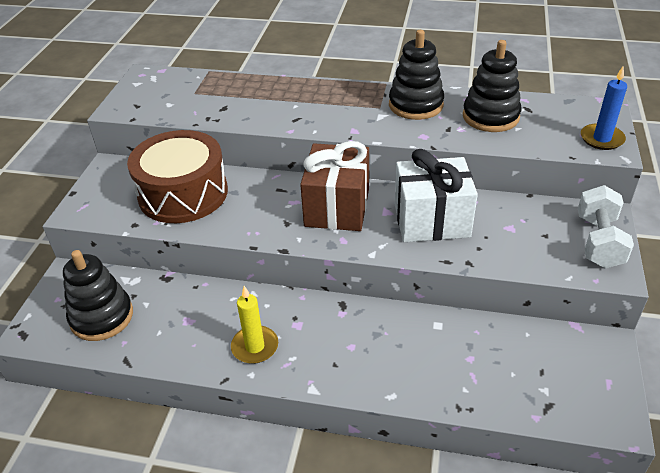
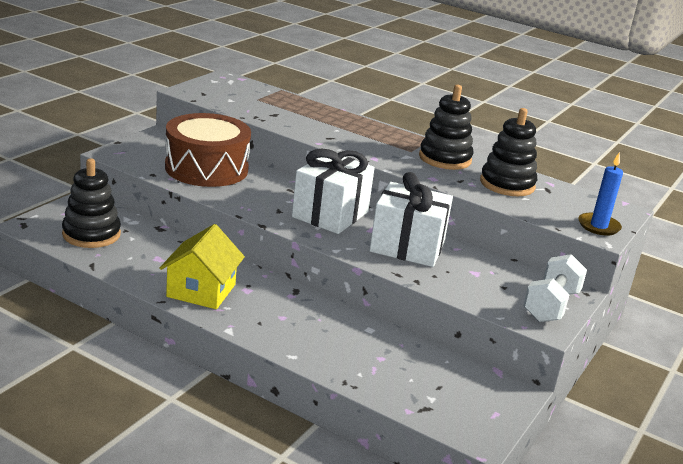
camera: 15 degrees right, 15 degrees down
yellow candle [231,286,278,364] -> yellow house [159,224,245,309]
brown gift [300,141,369,231] -> white gift [292,149,375,234]

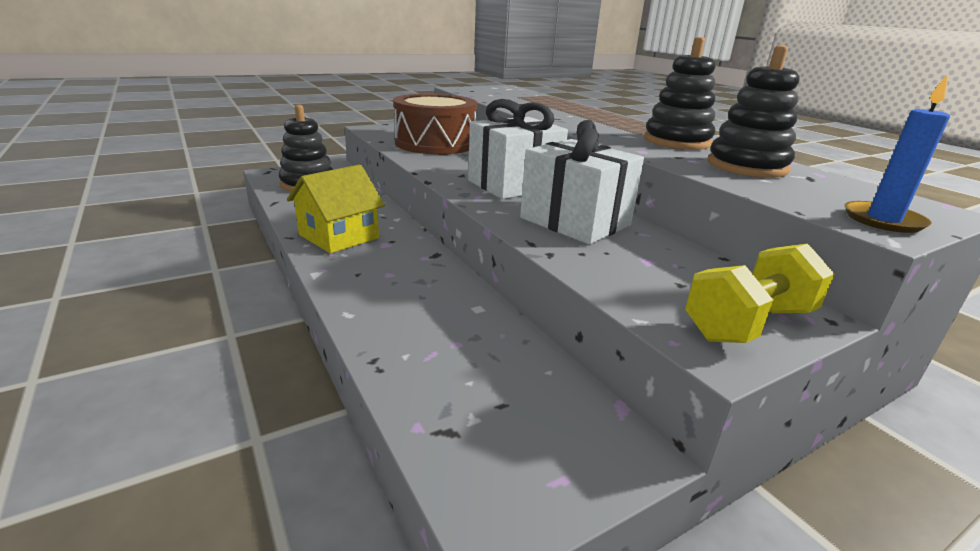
camera: 30 degrees right, 0 degrees up
white dumbbell [523,254,587,322] -> yellow dumbbell [685,243,835,343]

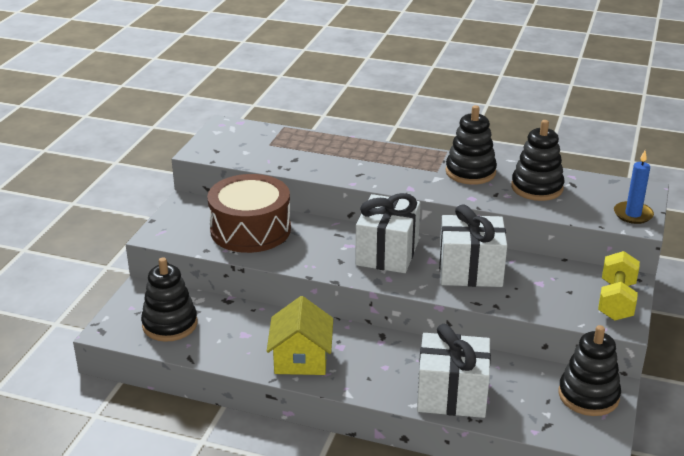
camera: 40 degrees left, 5 degrees up
none -> white gift [417,324,491,418]
none -> black stacking toy [559,325,621,416]

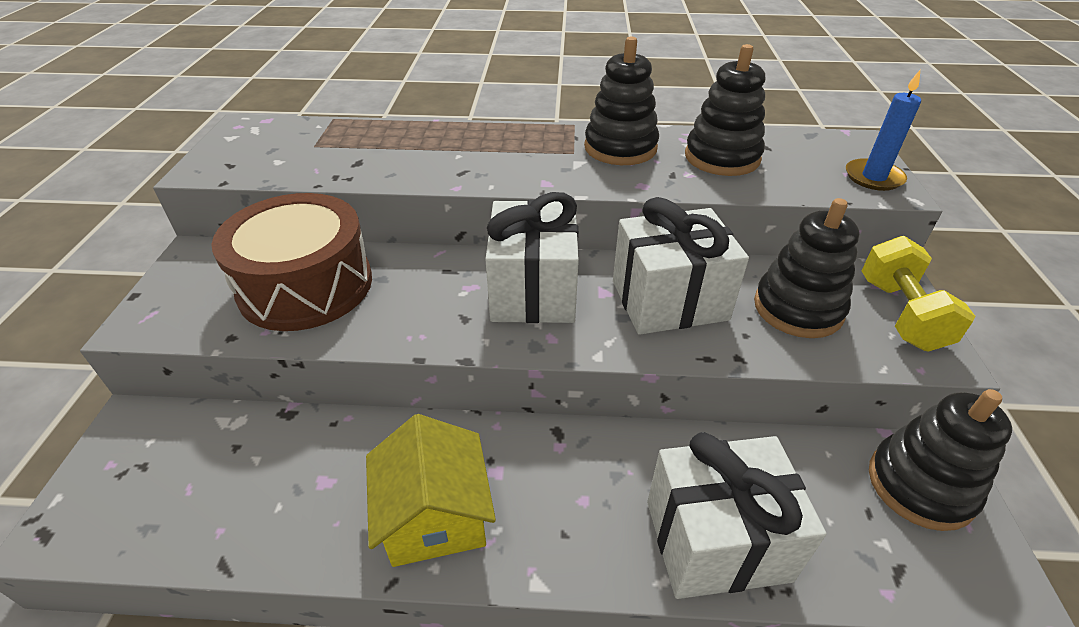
camera: 15 degrees left, 10 degrees up
black stacking toy [141,257,198,342] -> black stacking toy moved to [754,198,859,338]

